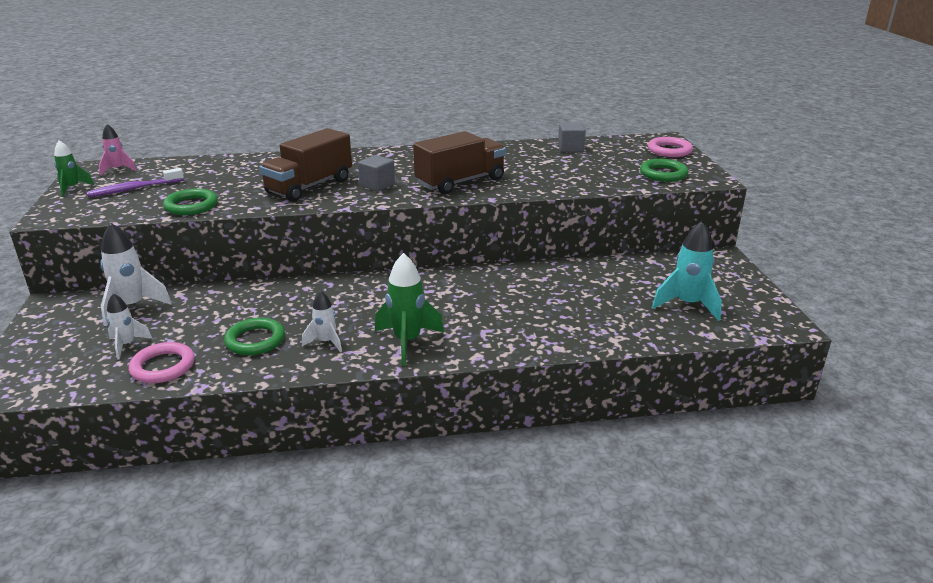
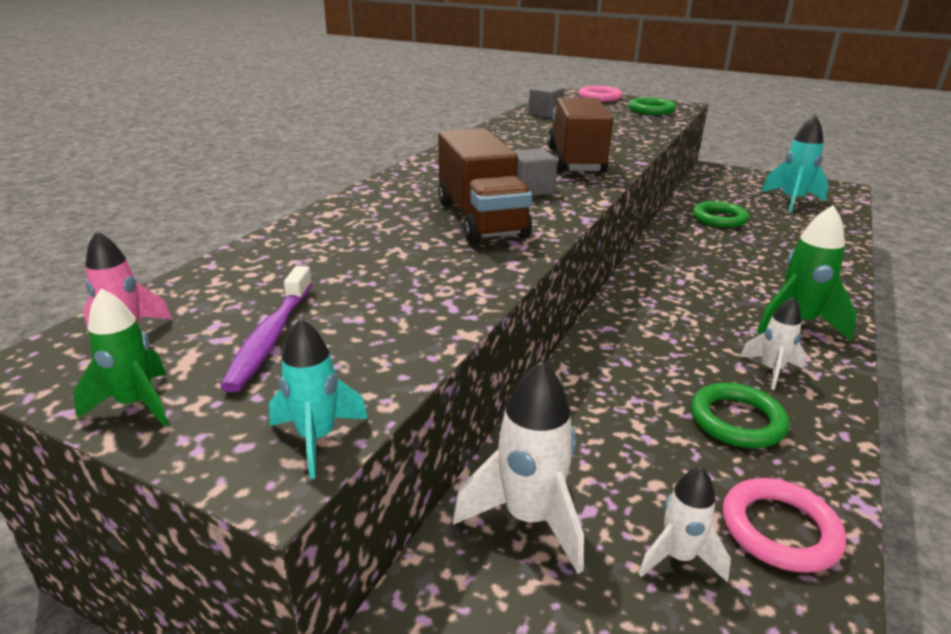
camera: 55 degrees left, 0 degrees up
green ring [163,188,218,215] -> green ring moved to [693,201,749,228]
none -> turquoise rocket [269,318,368,479]

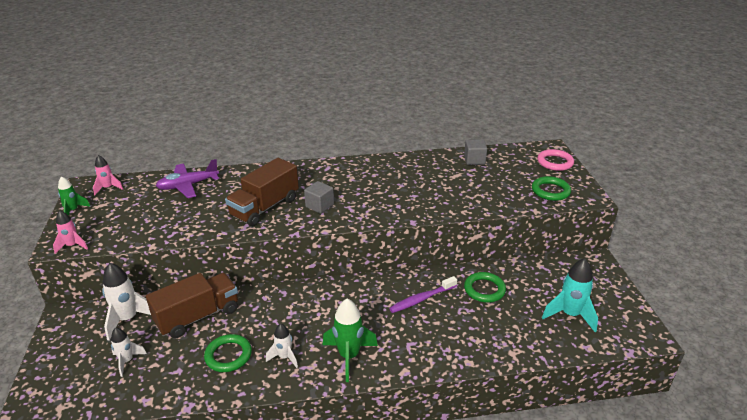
camera: 55 degrees right, 5 degrees up
purple toothbrush [220,266,312,392] -> purple toothbrush moved to [389,276,457,313]
turquoise rocket [269,318,368,479] -> pink rocket [53,210,88,254]
brown truck [547,97,613,173] -> brown truck moved to [146,273,238,338]
pink ring [723,478,846,573] -> none
none -> purple plane [156,159,219,198]

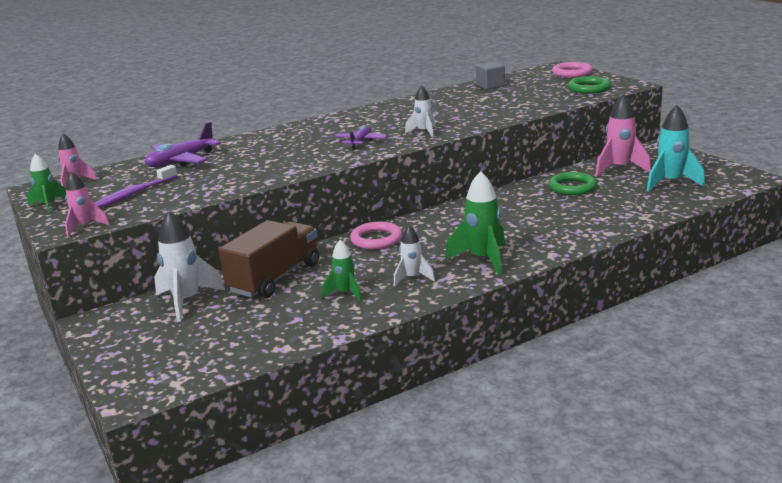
camera: 20 degrees left, 10 degrees down
white rocket [111,328,147,377] -> white rocket moved to [405,85,436,138]
green ring [204,334,252,372] -> green rocket [322,240,362,302]
brown truck [225,158,299,226] -> none
grey cube [304,181,334,214] -> purple plane [335,125,387,149]
purple toothbrush [389,276,457,313] -> purple toothbrush moved to [94,165,178,208]
none -> pink ring [350,222,402,249]
none -> pink rocket [595,94,651,177]

